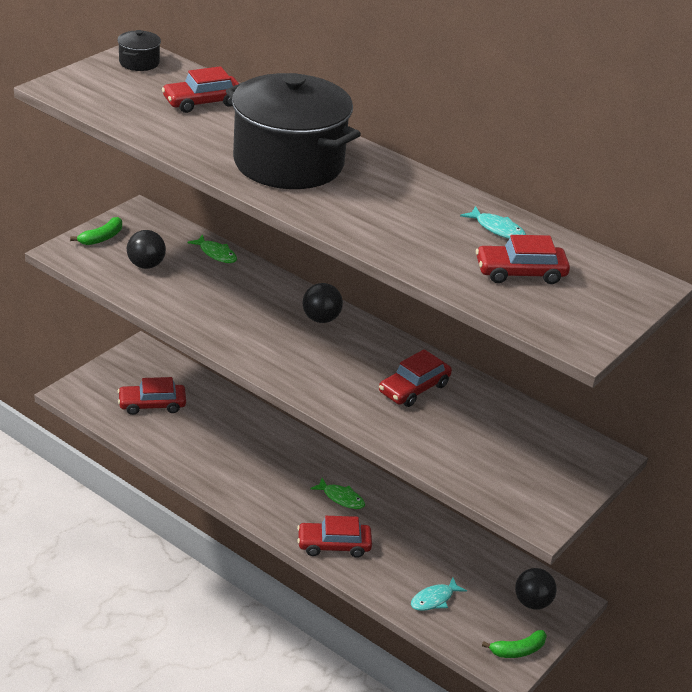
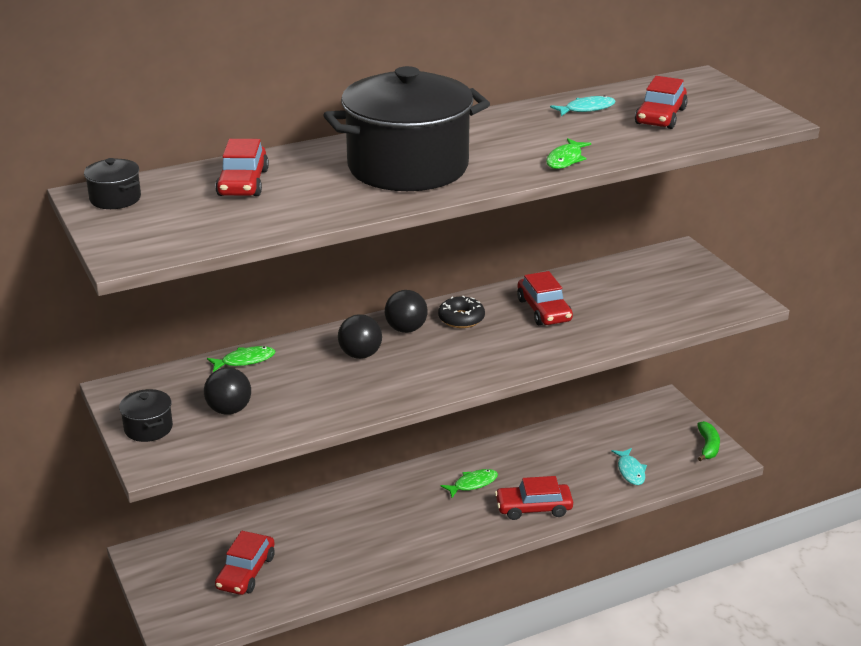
camera: 60 degrees left, 5 degrees down
green banana [70,217,122,245] -> black pot [119,389,173,442]
red car [297,516,372,558] -> red car turned 60 degrees clockwise [495,476,573,520]
black ball [515,568,557,610] -> black ball moved to [338,314,382,359]
none -> black donut [438,296,485,328]
none -> green fish [546,138,591,169]

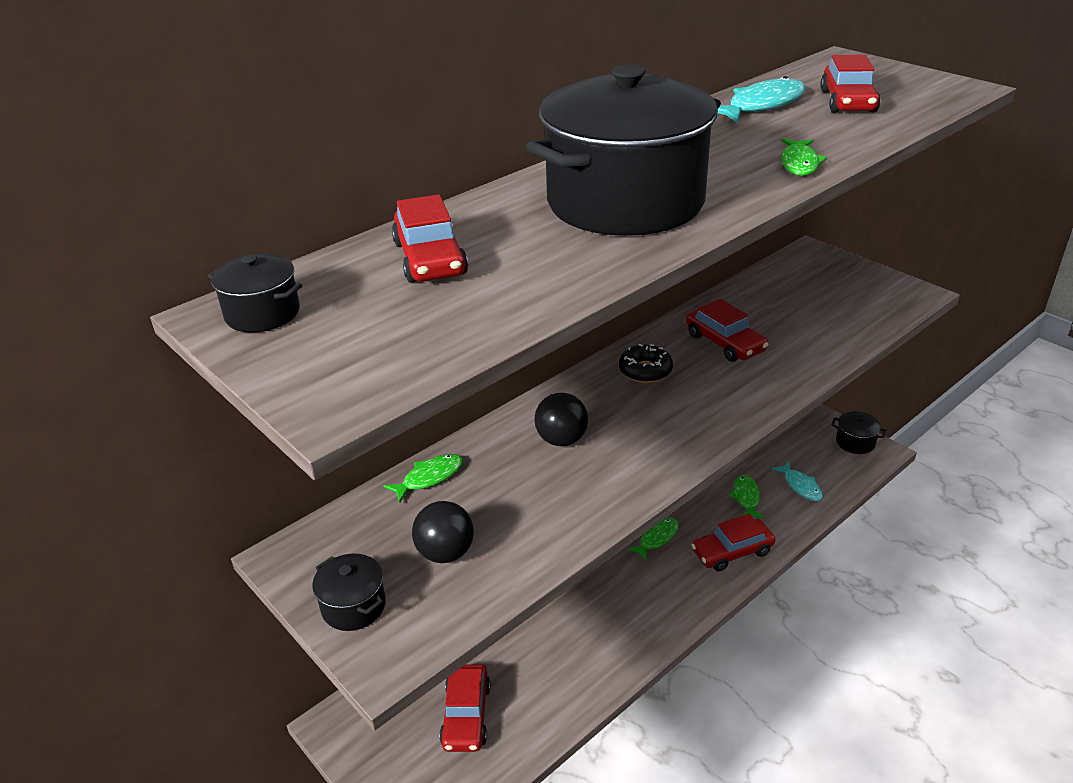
camera: 15 degrees left, 5 degrees up
black ball [385,290,428,333] -> none
turquoise fish [550,95,616,116] -> turquoise fish [718,76,806,123], size x1.57
green banana [697,421,720,461] -> black pot [832,411,886,454]
none -> green fish [729,475,764,519]

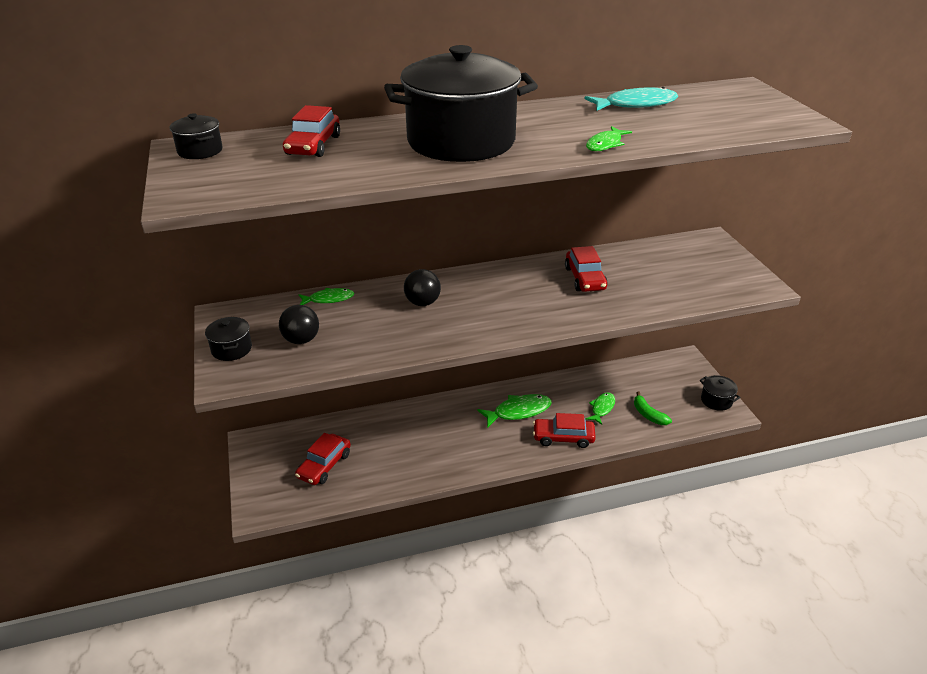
camera: 25 degrees right, 0 degrees up
black donut [619,344,673,383] -> none
green fish [627,518,679,561] -> green fish [477,394,552,428], size x1.57
turquoise fish [772,461,823,501] -> green banana [634,392,672,425]
red car [820,55,880,113] -> none

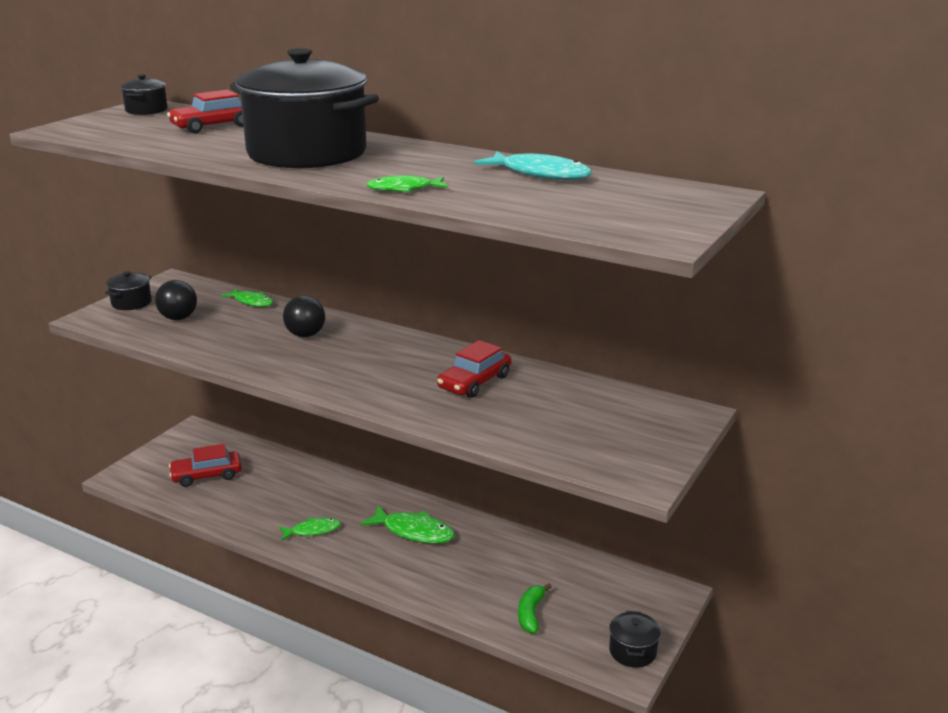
camera: 45 degrees right, 10 degrees down
red car [533,413,596,448] -> none
green fish [586,392,615,425] -> green fish moved to [279,518,341,541]

